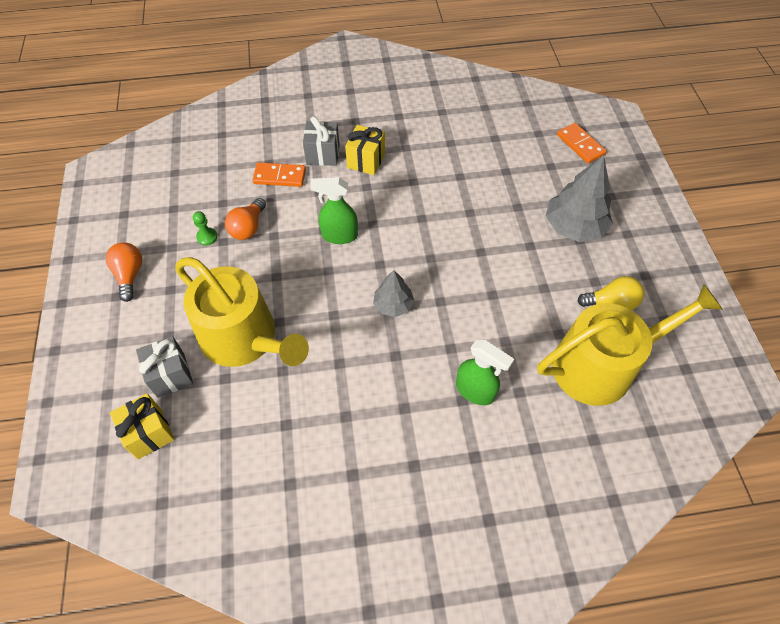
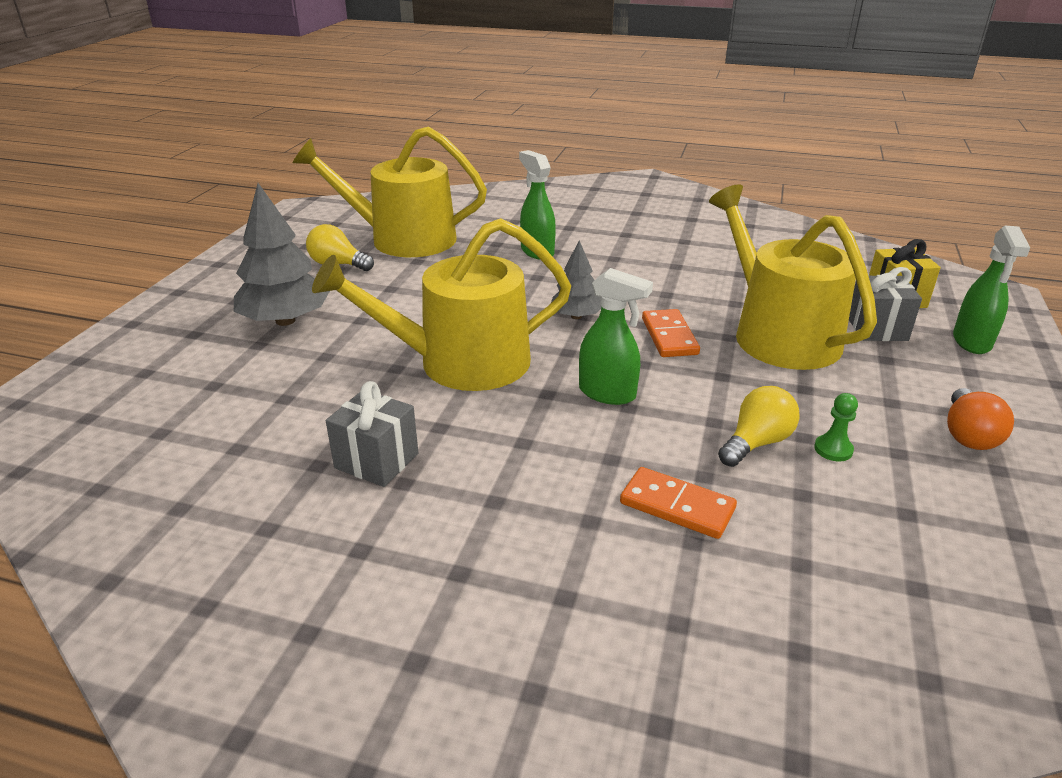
camera: 155 degrees left, 25 degrees down
orange light bulb [225,198,266,240] -> yellow light bulb [718,386,800,467]
grey gift [303,116,340,166] -> grey gift moved to [326,381,418,487]
yellow gift [345,125,385,175] -> none
orange domino [557,123,607,163] -> orange domino moved to [642,309,700,357]
none -> yellow watering can [312,218,571,391]
none -> green spray bottle [953,226,1030,354]

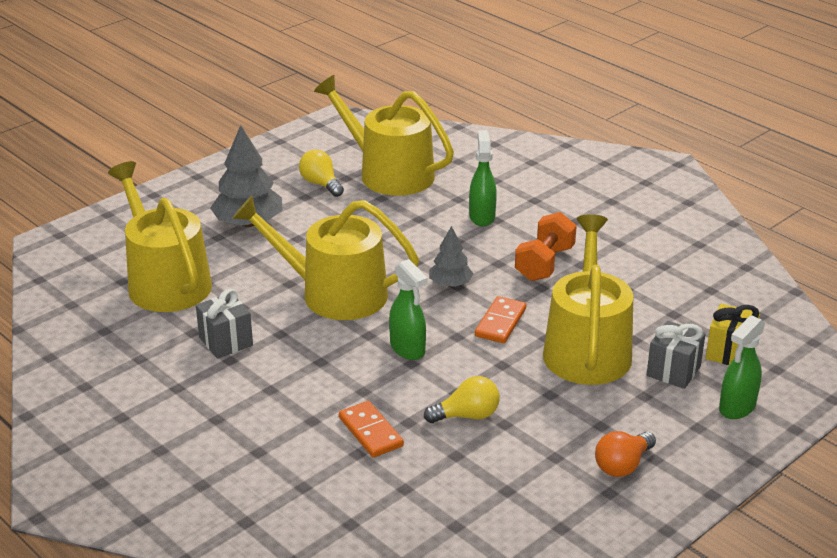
camera: 30 degrees right, 0 degrees up
green pawn [814,393,858,462] -> none
none -> yellow watering can [108,161,212,312]
none -> orange dumbbell [515,212,577,281]

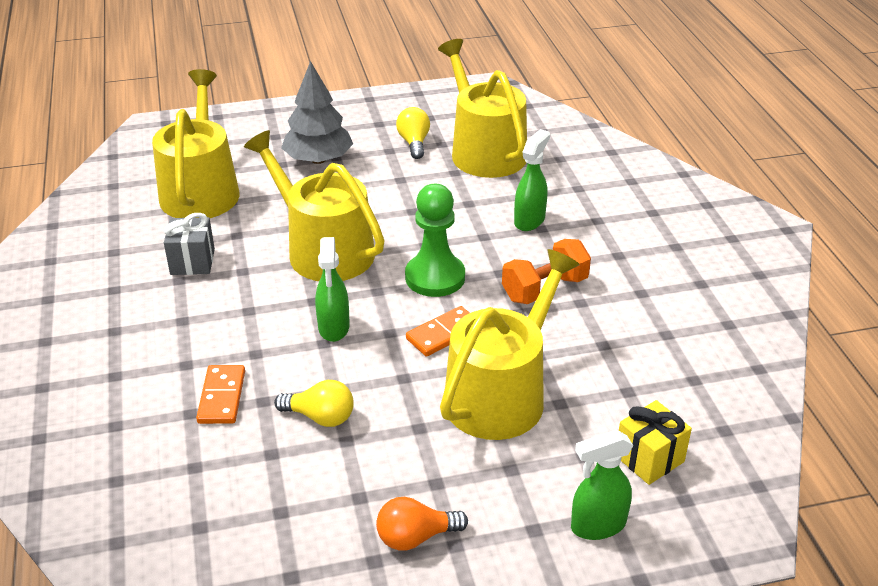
camera: 30 degrees right, 5 degrees up
grey tree [429,226,473,287] -> green pawn [405,184,465,297]
grey gift [647,321,706,389] -> none

